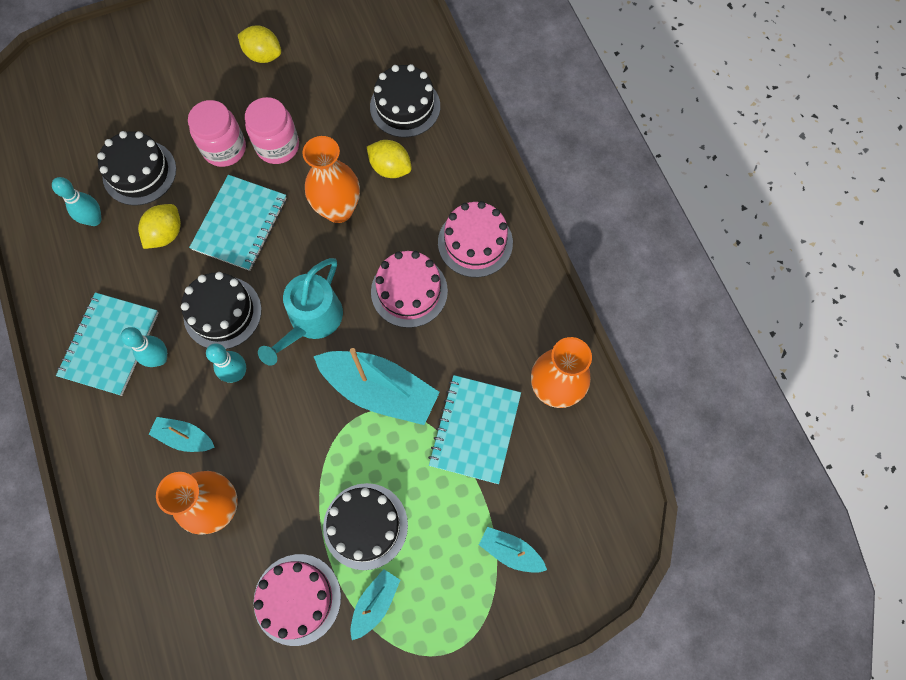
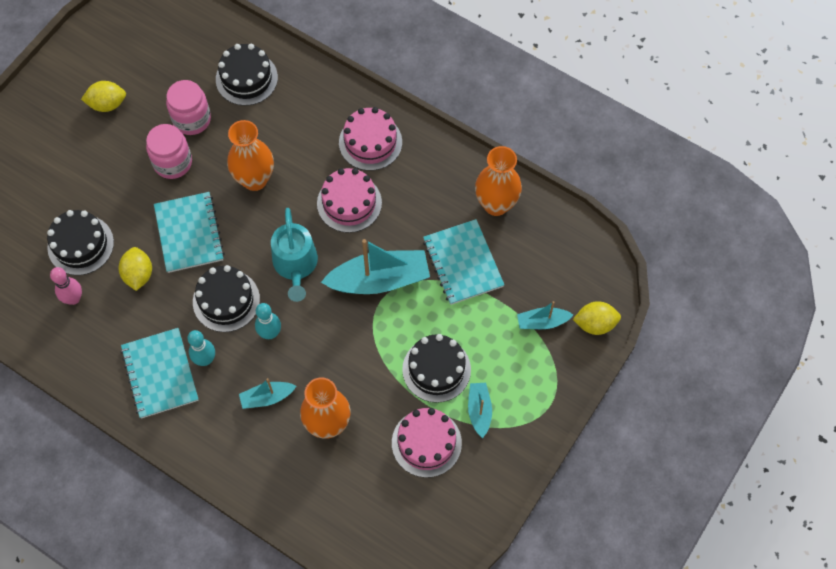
camera: 35 degrees left, 5 degrees down
turquoise bowling pin [52,177,102,226] -> pink bowling pin [50,267,82,305]
pink jar [188,100,246,167] -> pink jar moved to [166,80,211,135]
yellow lemon [367,140,412,178] -> yellow lemon moved to [573,301,621,335]

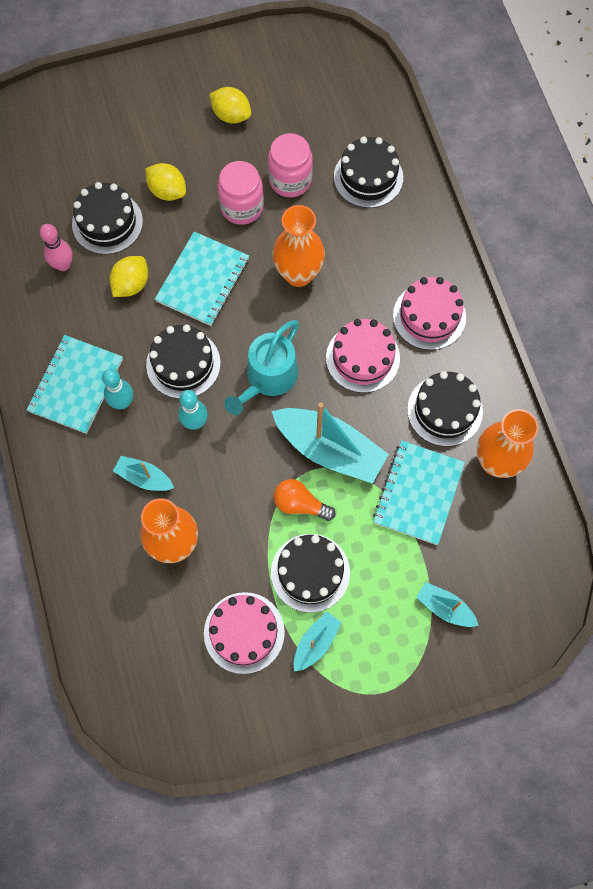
camera: 40 degrees right, 5 degrees up
yellow lemon [573,301,621,335] -> yellow lemon moved to [145,163,186,201]
none -> orange light bulb [274,479,335,521]
none -> black cake [407,371,483,446]

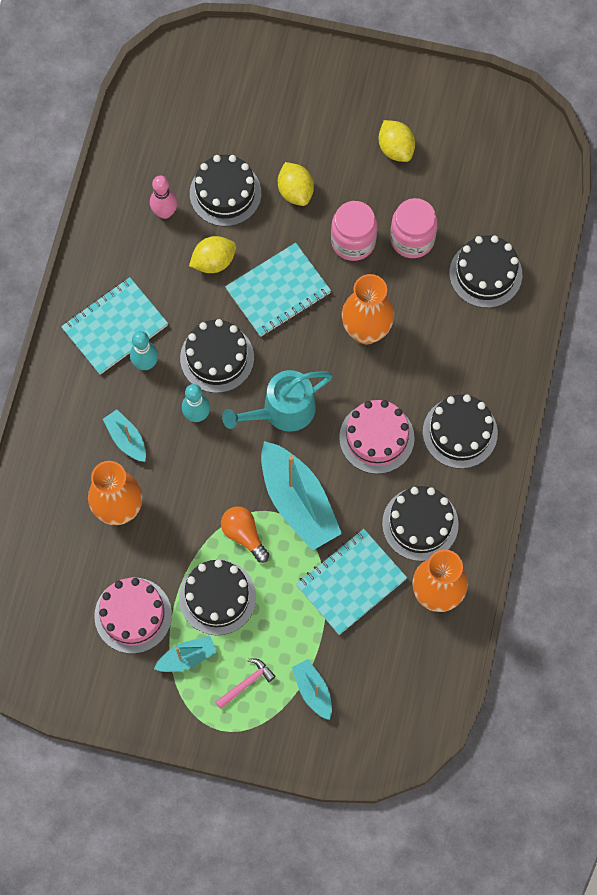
camera: 30 degrees right, 0 degrees up
pink cake [393,277,466,350] -> black cake [423,394,498,469]
none -> pink hammer [215,658,276,709]

